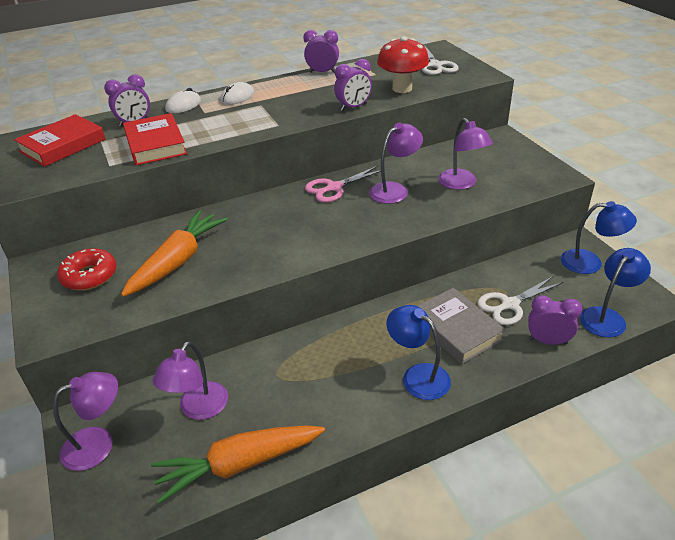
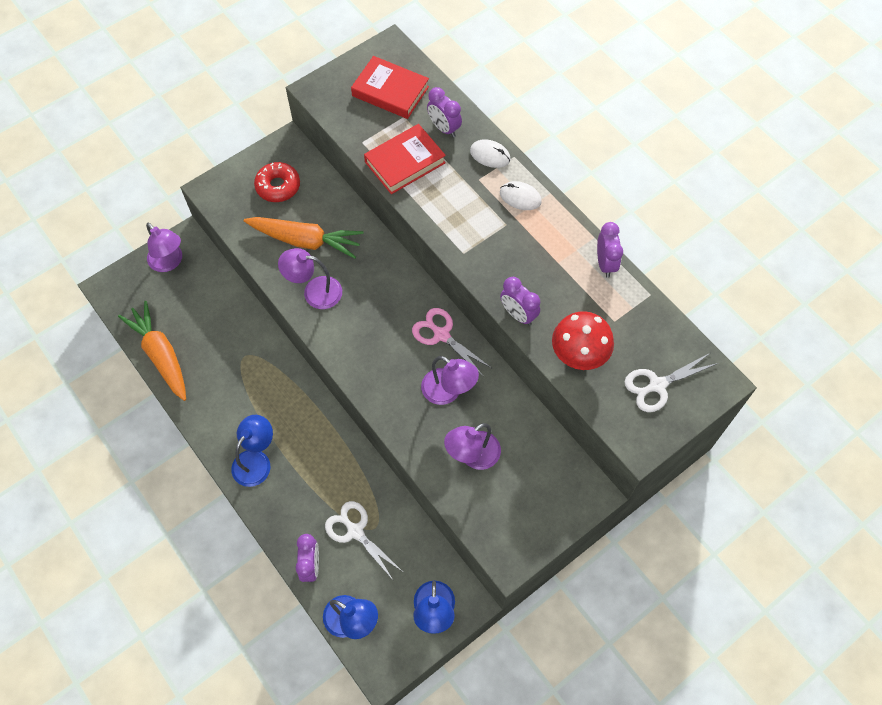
camera: 75 degrees right, 25 degrees up
purple lamp [152,341,228,420] -> purple lamp moved to [278,248,342,309]
grey book [418,288,506,364] -> none

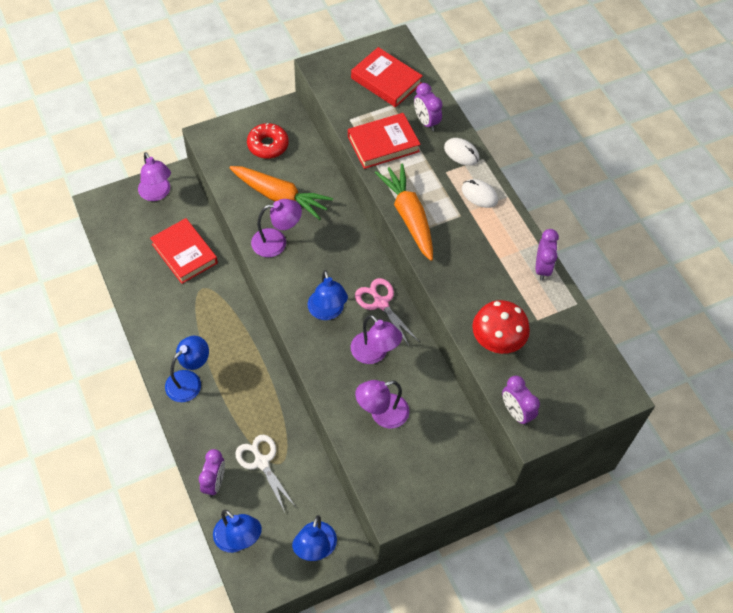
camera: 10 degrees right, 5 degrees down
orange carrot [118,301,186,401] -> orange carrot moved to [374,163,433,261]
purple lamp [278,248,342,309] -> purple lamp turned 150 degrees clockwise [251,199,302,257]
purple clock [500,277,540,326] -> purple clock moved to [502,376,540,426]
white scissors [624,353,718,412] -> none
none -> red book [150,218,218,284]
none -> blue lamp [308,270,348,320]

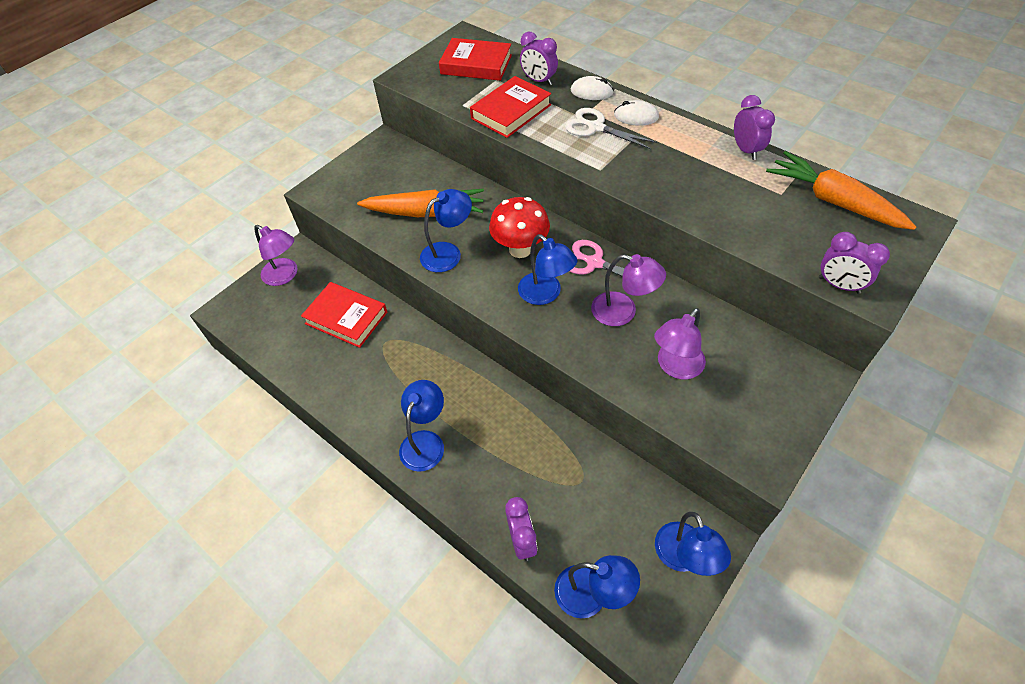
camera: 20 degrees left, 5 degrees down
white scissors [235,434,296,512] -> white scissors moved to [565,108,657,149]
red donut [247,123,289,159] -> none
purple lamp [251,199,302,257] -> blue lamp [420,189,472,272]
orange carrot [374,163,433,261] -> orange carrot moved to [766,151,916,230]
red mushroom [472,300,530,354] -> red mushroom moved to [489,197,550,258]

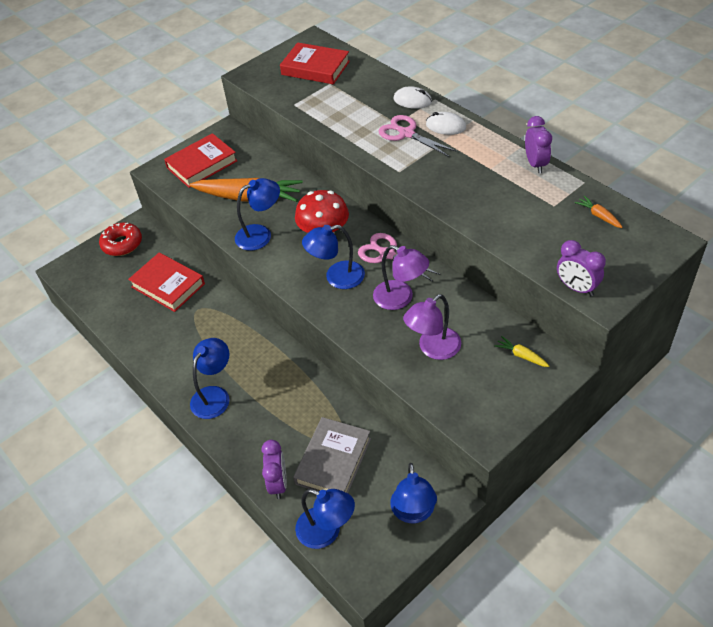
camera: 10 degrees right, 5 degrees down
purple lamp [254,225,298,286] -> red donut [99,223,142,256]
red book [470,76,551,138] -> red book moved to [164,133,238,188]
blue lamp [518,234,577,305] -> blue lamp turned 105 degrees clockwise [302,225,365,289]
purple clock [520,32,558,85] -> none
white scissors [565,108,657,149] -> pink scissors [379,115,457,157]
orange carrot [766,151,916,230] -> orange carrot [575,196,623,228], size x0.42
none -> grey book [293,417,371,493]
none -> yellow carrot [494,336,549,367]

